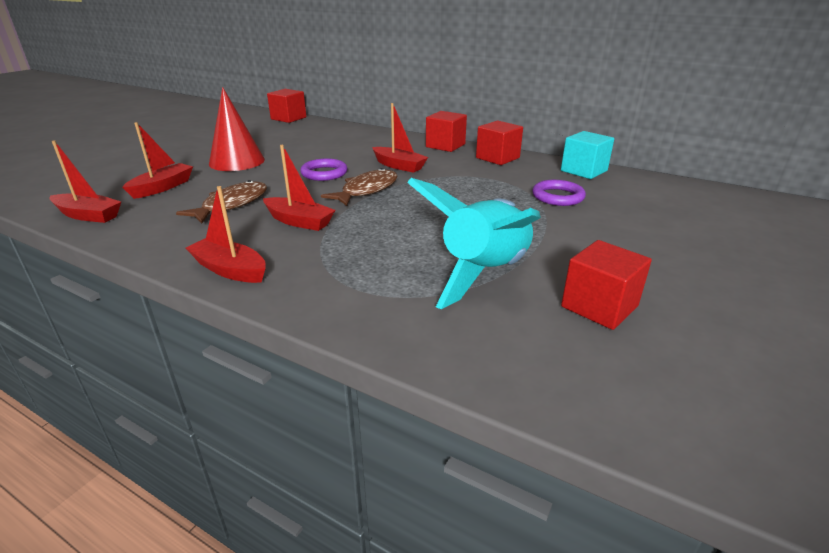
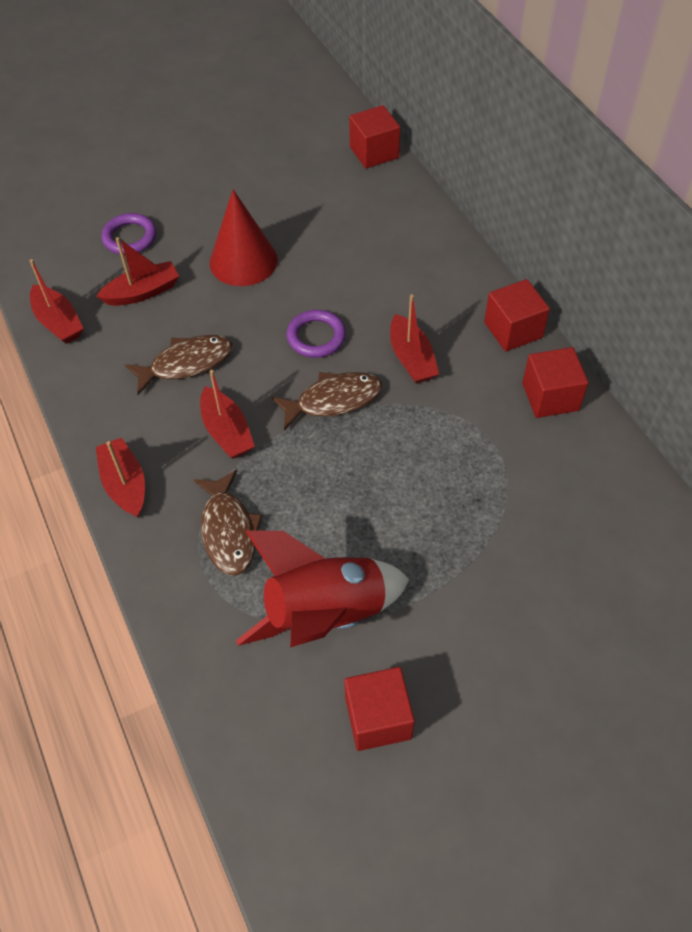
camera: 35 degrees right, 25 degrees up
turquoise rocket [407,178,541,309] -> red rocket [236,530,409,647]
purple ring [532,180,586,206] -> purple ring moved to [101,213,156,255]
turquoise cube [561,131,614,179] -> none
none -> brown fish [193,470,263,575]

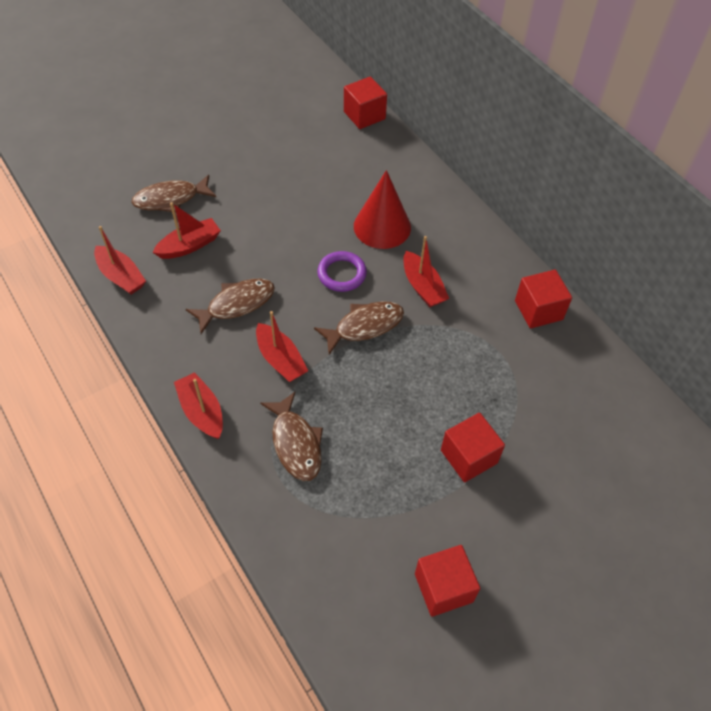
camera: 10 degrees left, 0 degrees up
purple ring [101,213,156,255] -> brown fish [131,175,216,213]
red cone [210,189,278,286] -> red cone moved to [354,170,411,249]
red rocket [236,530,409,647] -> none
red cube [484,279,550,352] -> red cube moved to [441,413,505,482]

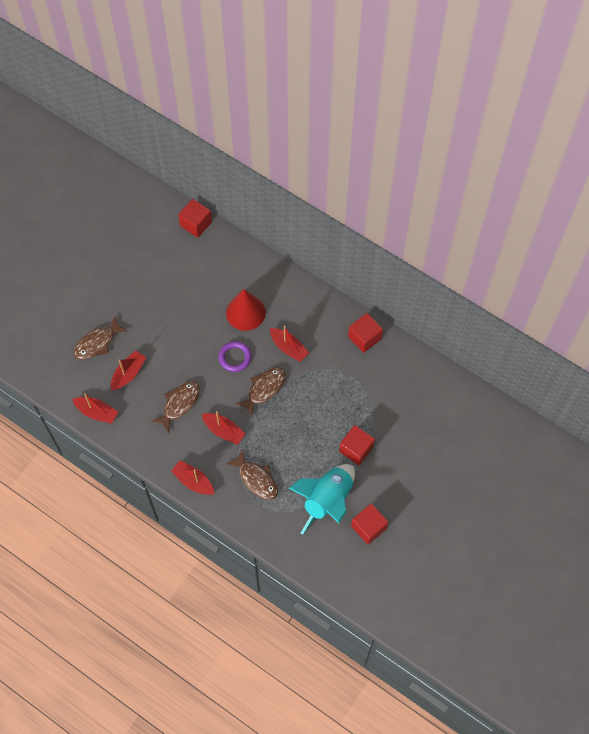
camera: 20 degrees left, 10 degrees up
none -> turquoise rocket [289,464,355,535]

